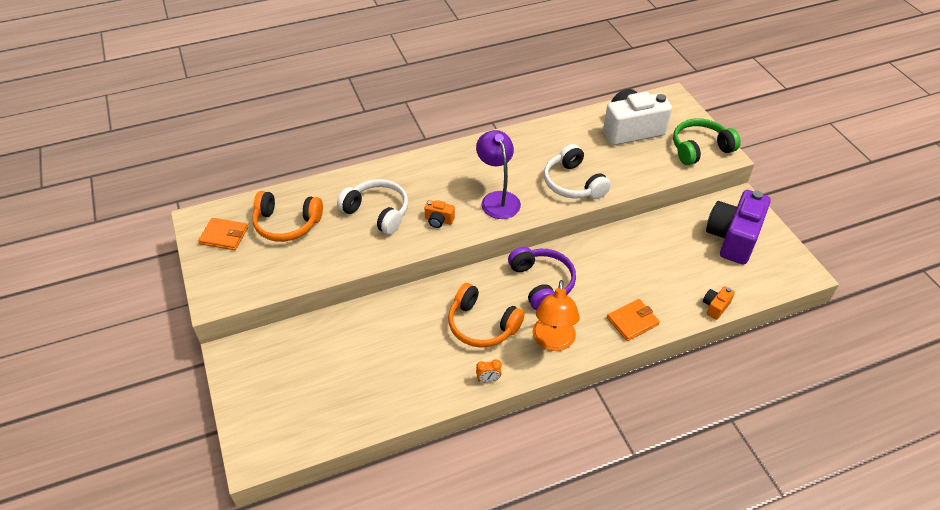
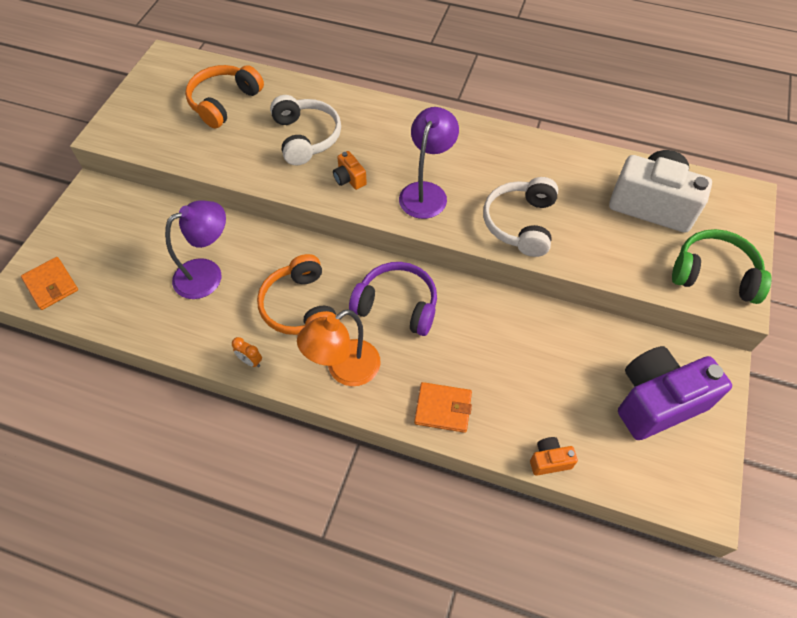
camera: 40 degrees right, 10 degrees up
orange wallet [198,218,248,250] -> orange wallet moved to [21,257,78,310]
orange headphones [252,191,323,242] -> orange headphones turned 75 degrees clockwise [185,65,264,129]
purple headphones [508,247,576,310] -> purple headphones turned 90 degrees counterclockwise [349,262,437,336]
none -> purple lamp [165,200,226,299]

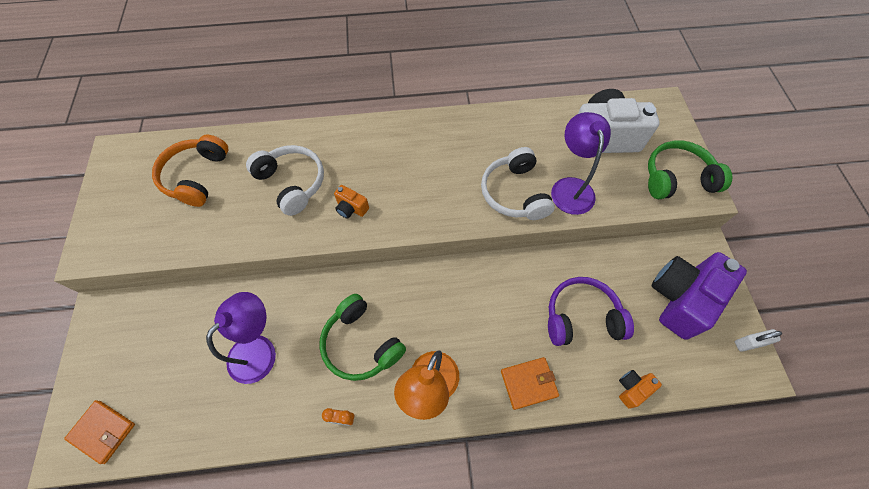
camera: 25 degrees left, 5 degrees up
orange headphones [257,254,336,335] -> green headphones [319,294,406,381]
purple headphones [349,262,437,336] -> purple headphones moved to [548,277,634,346]
purple lamp [399,107,459,219] -> purple lamp moved to [551,112,611,215]
none -> white padlock [735,329,782,352]

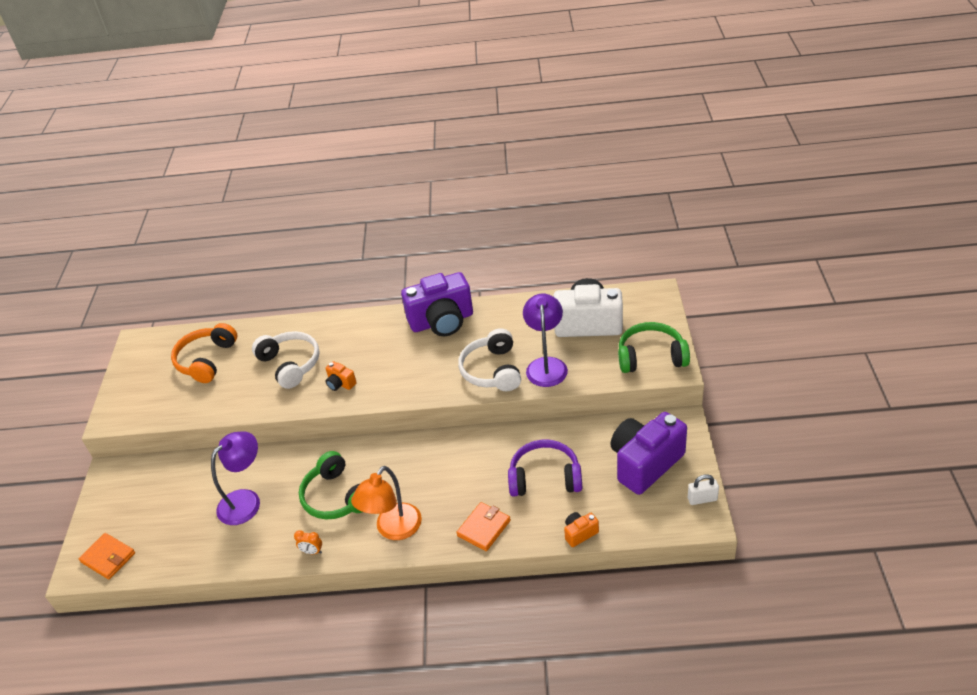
camera: 10 degrees right, 20 degrees down
orange wallet [501,357,559,410] -> orange wallet turned 45 degrees counterclockwise [456,502,511,551]
none -> purple camera [401,272,473,336]

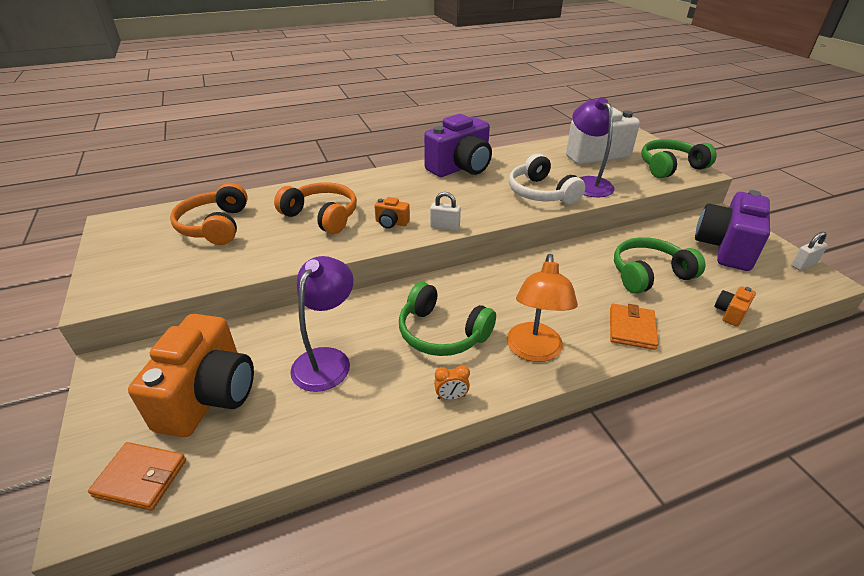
camera: 25 degrees left, 5 degrees down
white headphones [252,331,320,389] -> orange headphones [274,182,357,234]
purple headphones [508,439,582,496] -> green headphones [614,237,705,294]
none -> orange camera [128,314,254,437]
none -> white padlock [430,192,461,231]

